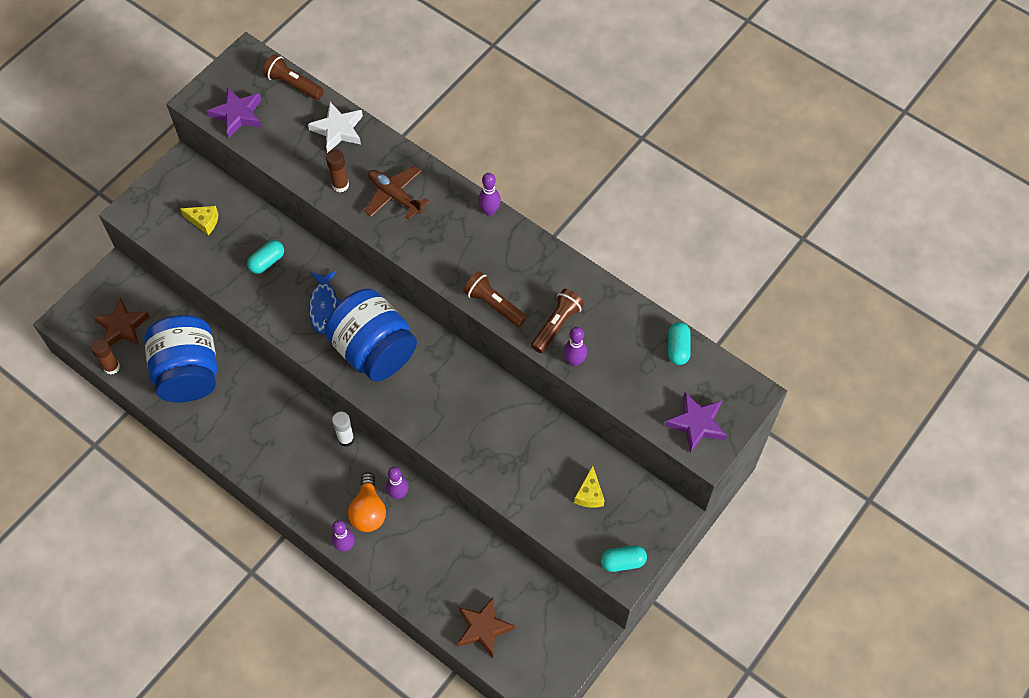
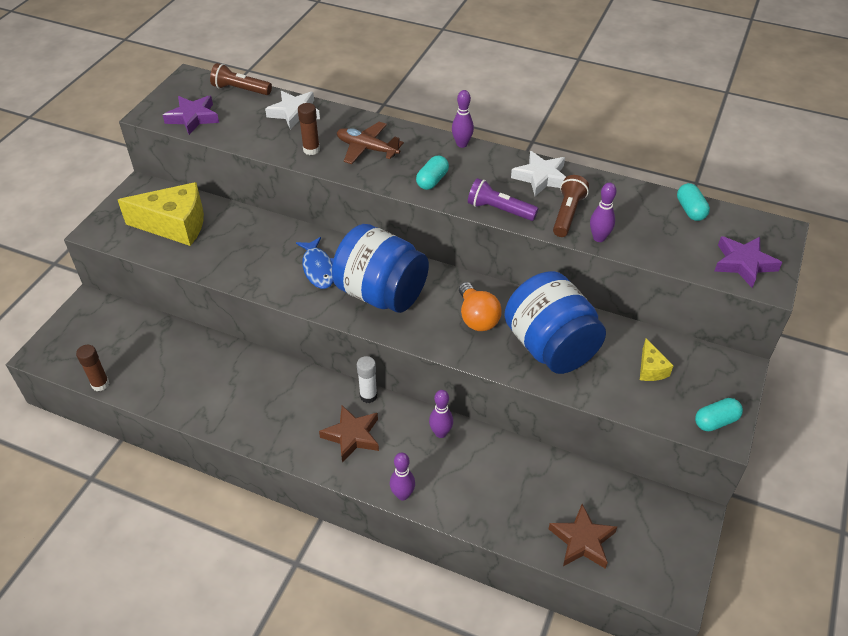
camera: 15 degrees left, 15 degrees down
brown star [93,298,150,346] -> brown star moved to [319,406,379,463]
blue jar [144,315,217,403] -> blue jar moved to [504,271,606,374]
yellow cheese [180,206,218,235] -> yellow cheese [118,182,204,246], size x2.17
turquoise capsule [247,240,284,274] -> turquoise capsule moved to [416,155,449,190]
orange light bulb [348,472,386,532] -> orange light bulb moved to [459,282,502,331]
brown flashlight [463,271,527,327] -> purple flashlight [468,178,538,221]
none -> white star [511,151,566,196]

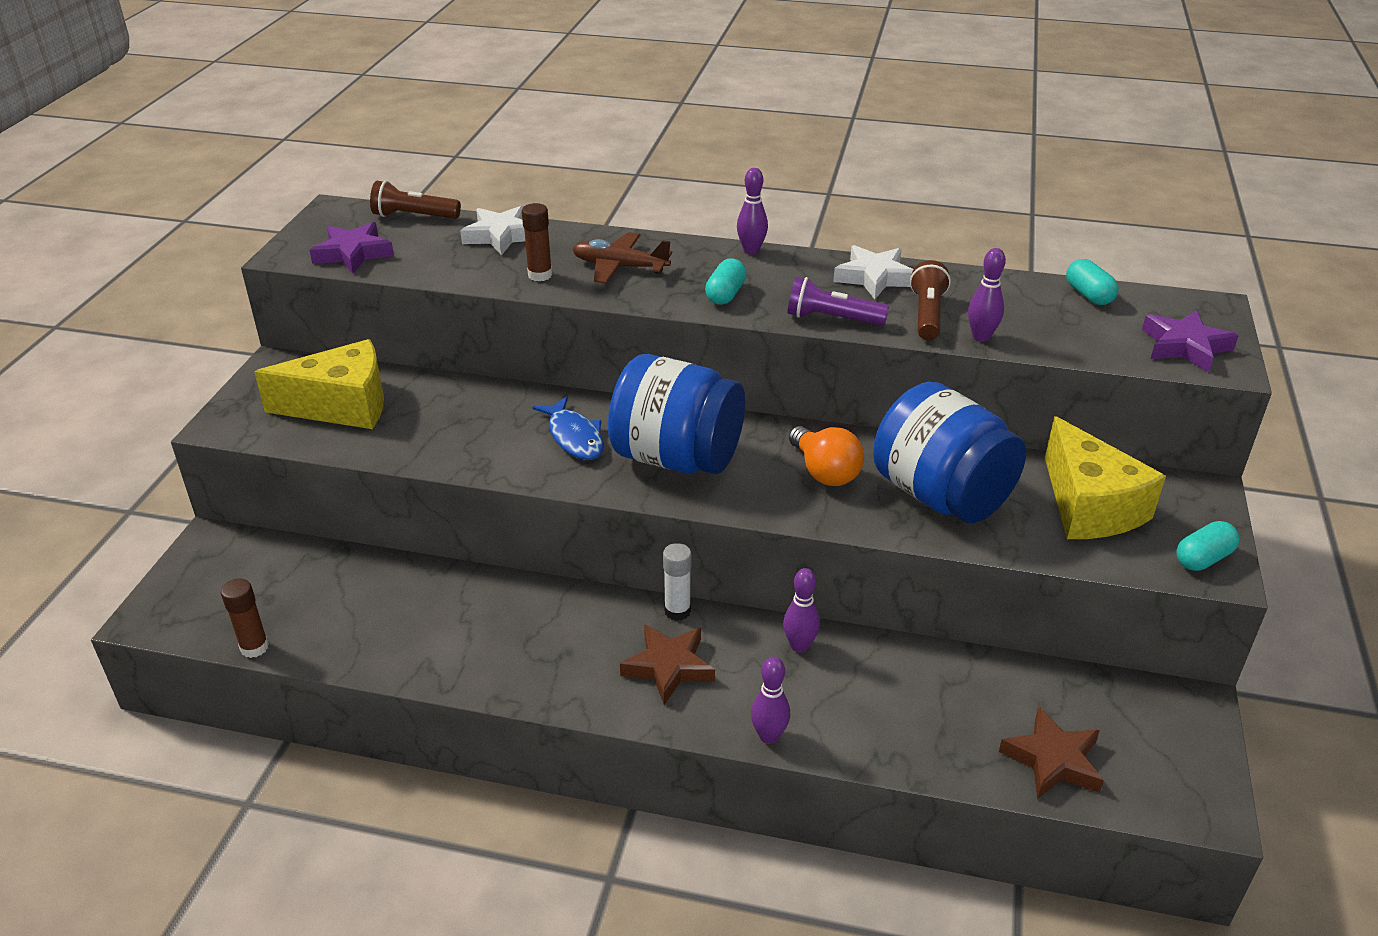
camera: 10 degrees left, 10 degrees down
yellow cheese [640,339,673,381] -> yellow cheese [1045,416,1166,539], size x2.17

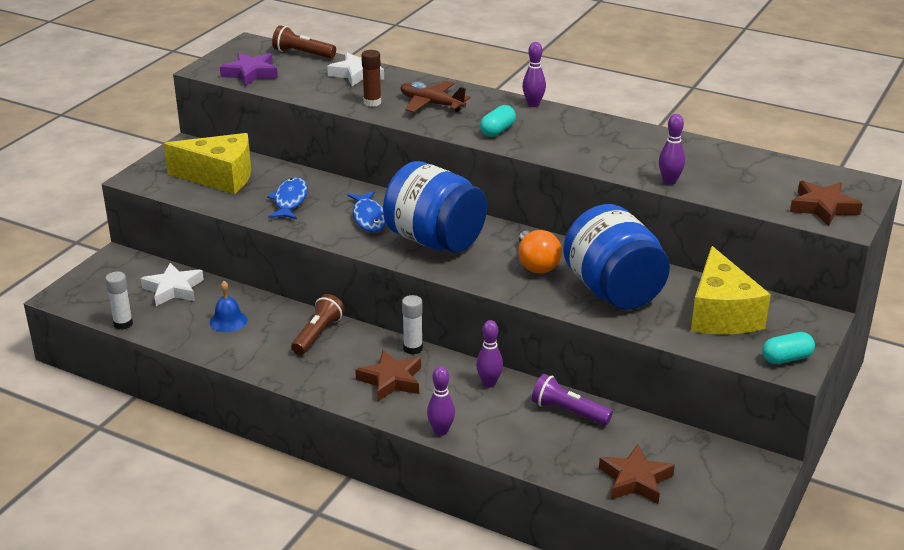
camera: 15 degrees right, 5 degrees down
brown glue stick [221,579,269,658] -> white glue stick [105,272,133,330]
purple flashlight [787,277,889,326] -> purple flashlight moved to [532,374,613,425]
white star [833,245,913,299] -> white star moved to [141,263,204,306]
brown flashlight [910,260,951,340] -> brown flashlight moved to [291,294,345,355]
turquoise capsule [1066,259,1119,305] -> none
purple star [1142,310,1238,372] -> brown star [790,181,863,226]
none -> blue bell [210,281,247,332]
none -> blue fish [267,177,308,219]

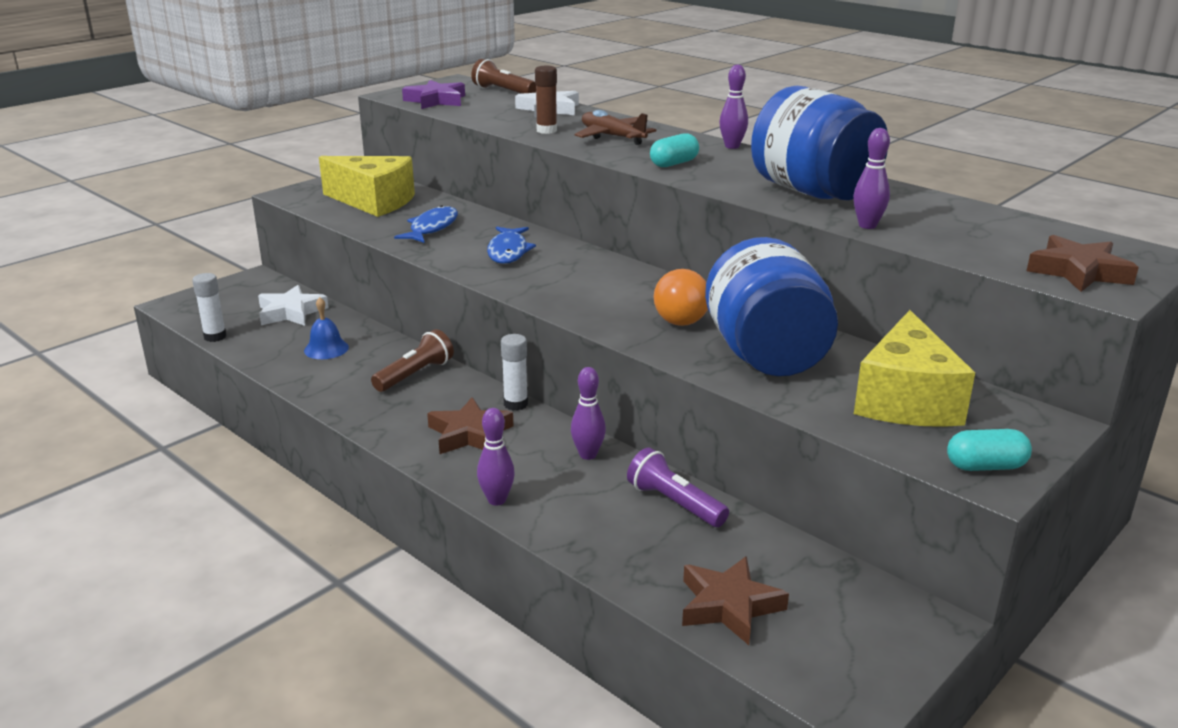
camera: 15 degrees right, 5 degrees down
blue jar [383,161,487,253] -> blue jar moved to [751,86,888,201]

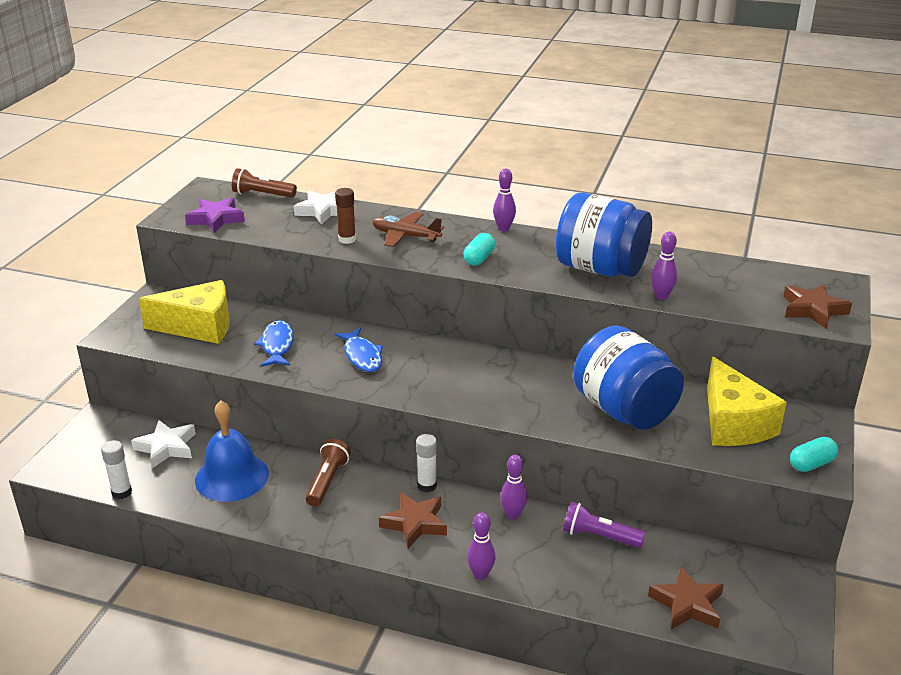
camera: 25 degrees left, 5 degrees up
blue bell [304,297,349,359] -> blue bell [195,401,269,502], size x1.91
orange light bulb [654,269,708,326] -> none

